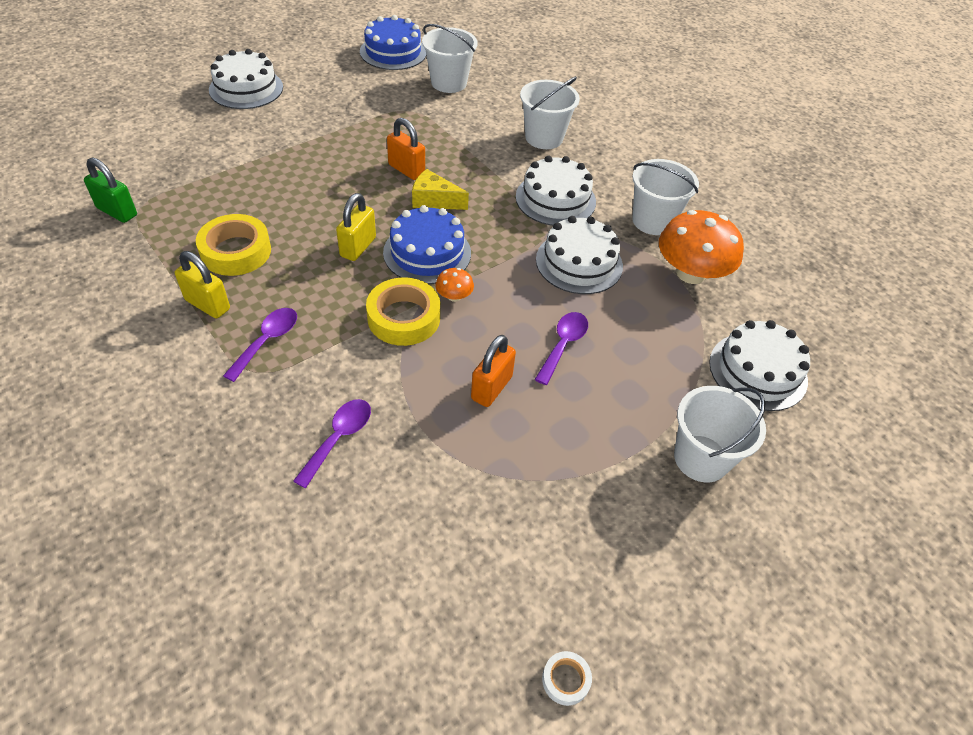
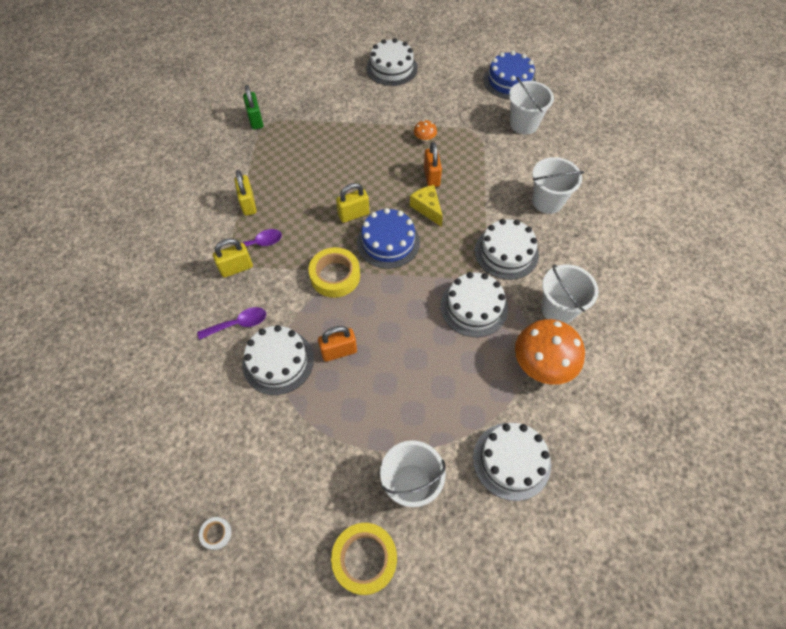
camera: 45 degrees right, 10 degrees up
yellow tape [196,214,271,276] -> yellow tape moved to [331,523,397,595]
orange mushroom [435,268,474,302] -> orange mushroom moved to [414,120,437,142]
purple spoon [535,312,588,385] -> none
none -> yellow padlock [213,238,253,278]
none -> white cake [242,325,314,395]

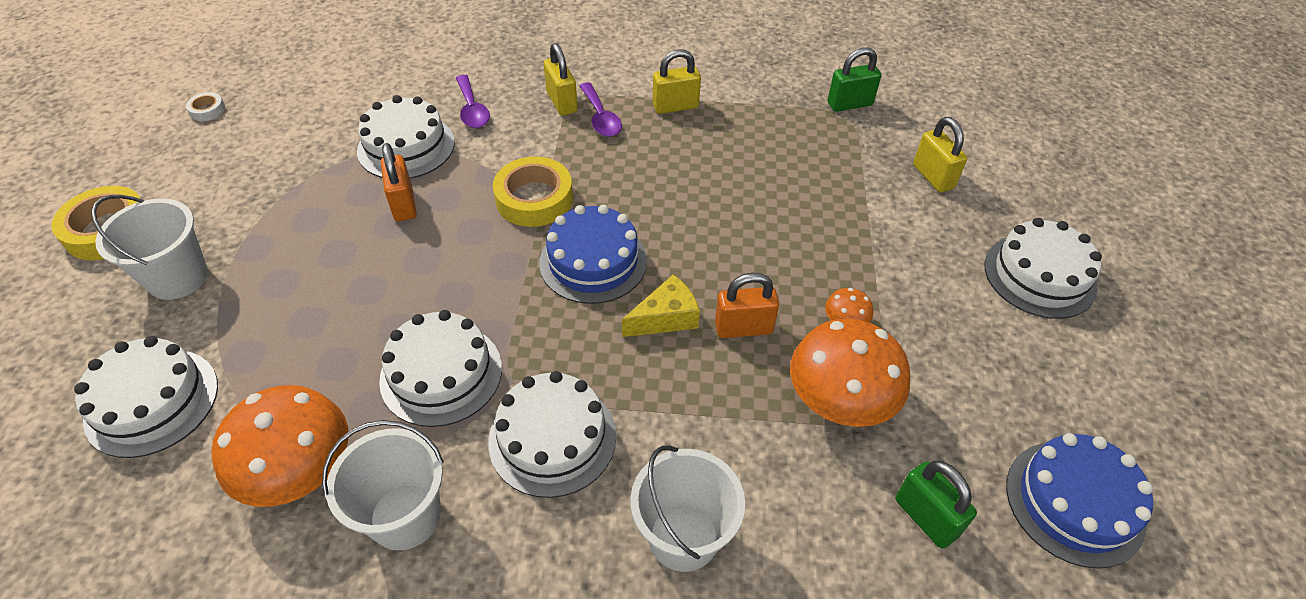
camera: 90 degrees right, 10 degrees down
yellow padlock [336,183,369,223] -> yellow padlock moved to [913,117,967,193]
white bucket [509,77,554,134] -> green padlock [895,461,977,549]
none -> orange mushroom [790,319,910,427]

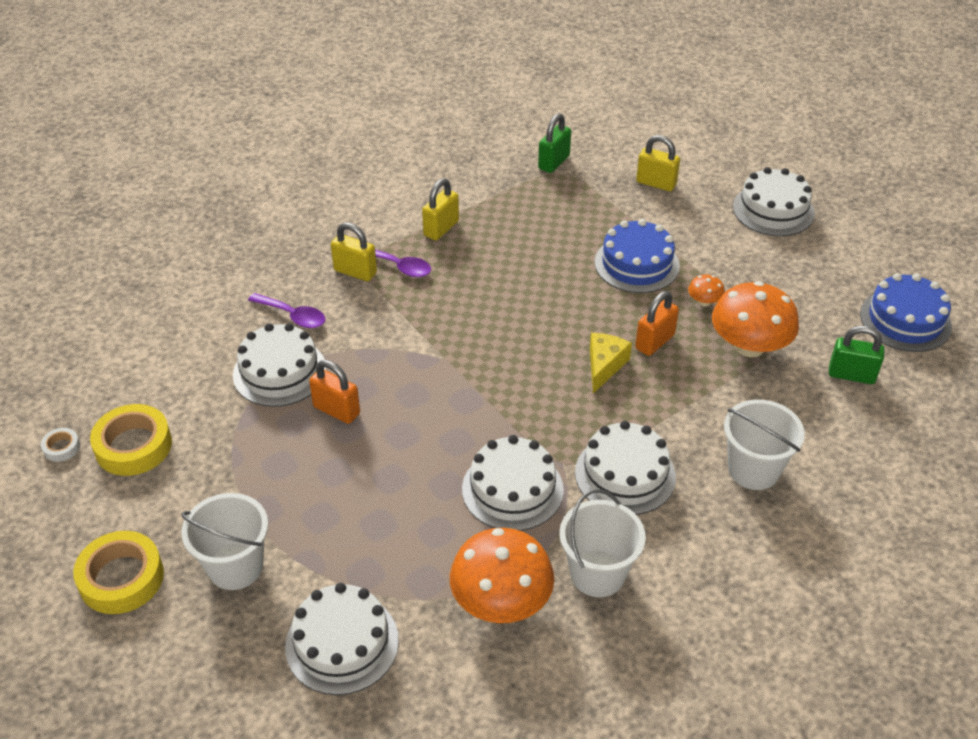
camera: 40 degrees left, 5 degrees down
yellow tape [493,156,573,227] -> yellow tape moved to [90,404,172,476]
blue cake [539,205,647,304] -> blue cake moved to [595,219,680,293]

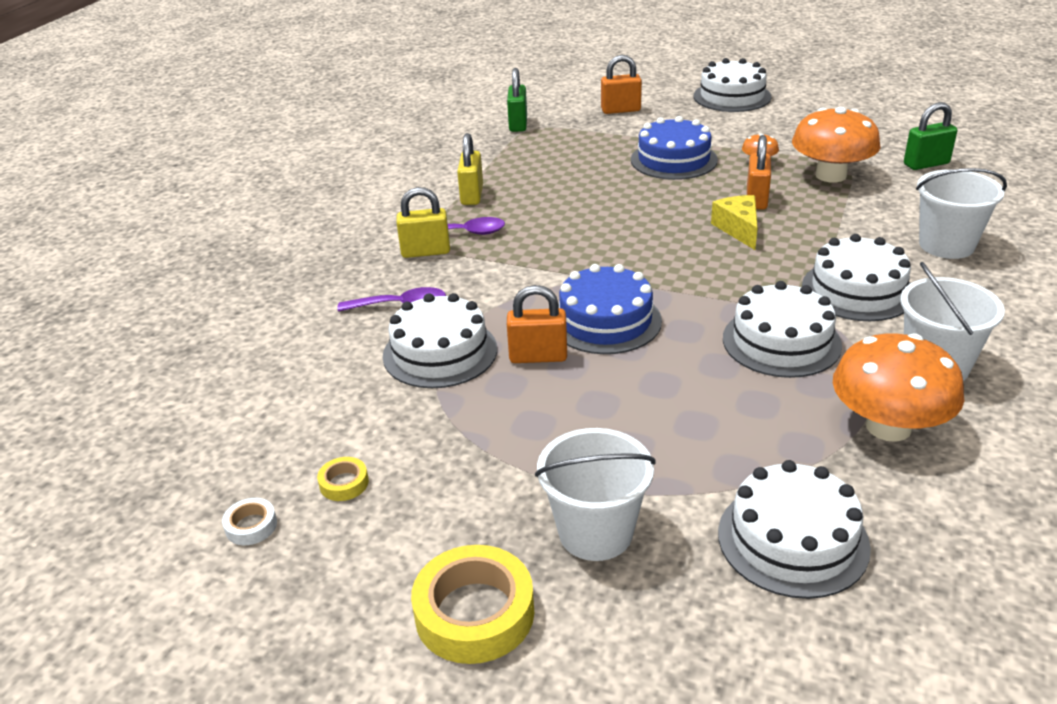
camera: 30 degrees left, 10 degrees down
yellow tape [90,404,172,476] -> yellow tape [317,457,369,501], size x0.48
yellow padlock [636,135,680,191] -> orange padlock [601,55,642,114]
blue cake [860,273,952,352] -> blue cake moved to [558,264,662,354]

